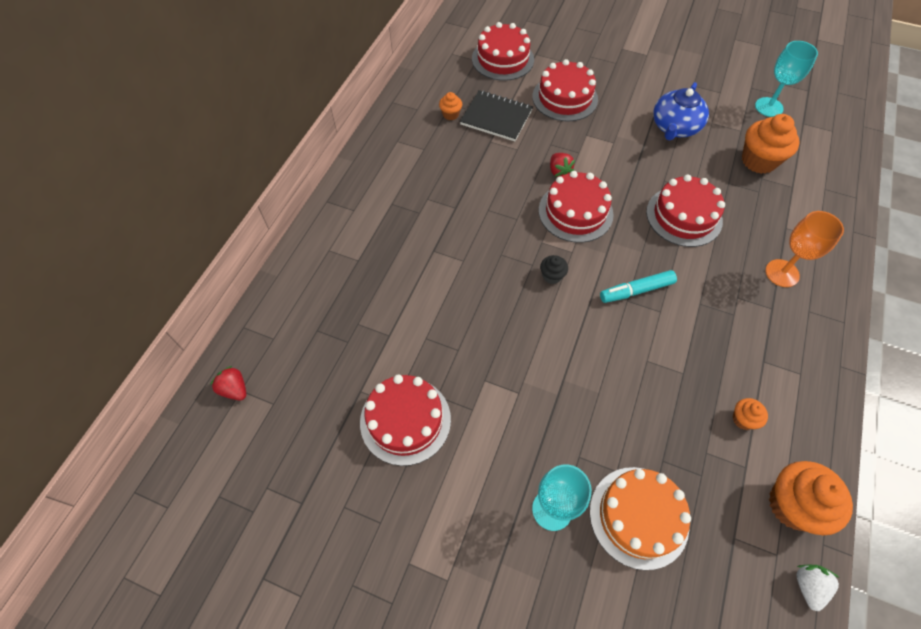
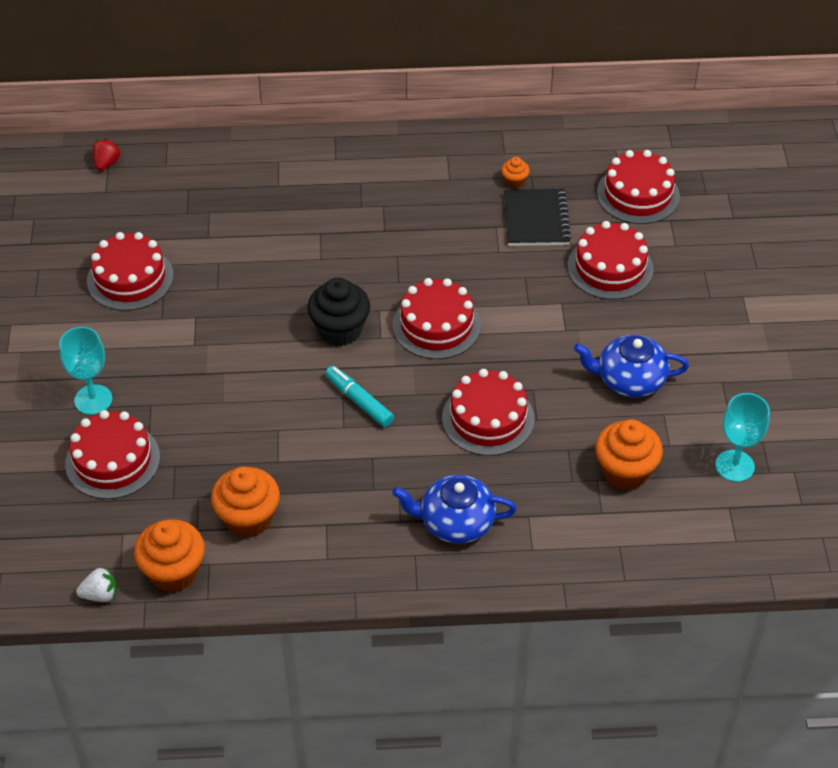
camera: 65 degrees right, 10 degrees down
black cupcake [540,255,568,284] -> black cupcake [307,278,370,346], size x2.03
red strawberry [550,153,575,177] -> none
orange cake [590,467,691,570] -> red cake [65,410,160,499]
orange cupcake [733,398,768,430] -> orange cupcake [211,466,280,538], size x2.03
orange goblet [765,211,844,287] -> blue teapot [392,475,517,544]

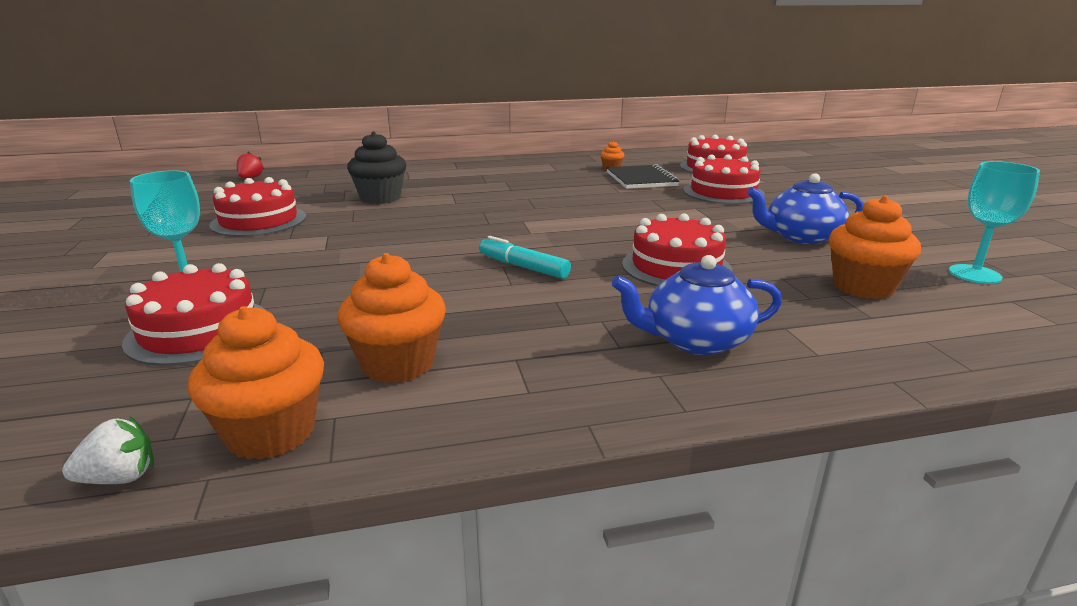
camera: 10 degrees left, 25 degrees down
black cupcake [307,278,370,346] -> black cupcake moved to [347,132,406,204]
red cake [393,278,481,359] -> none

